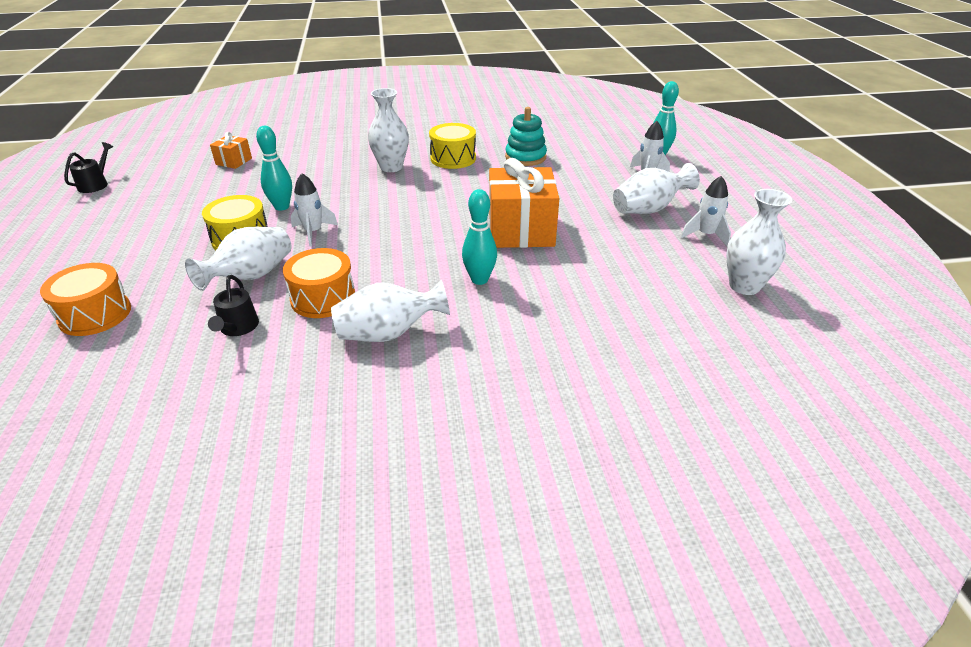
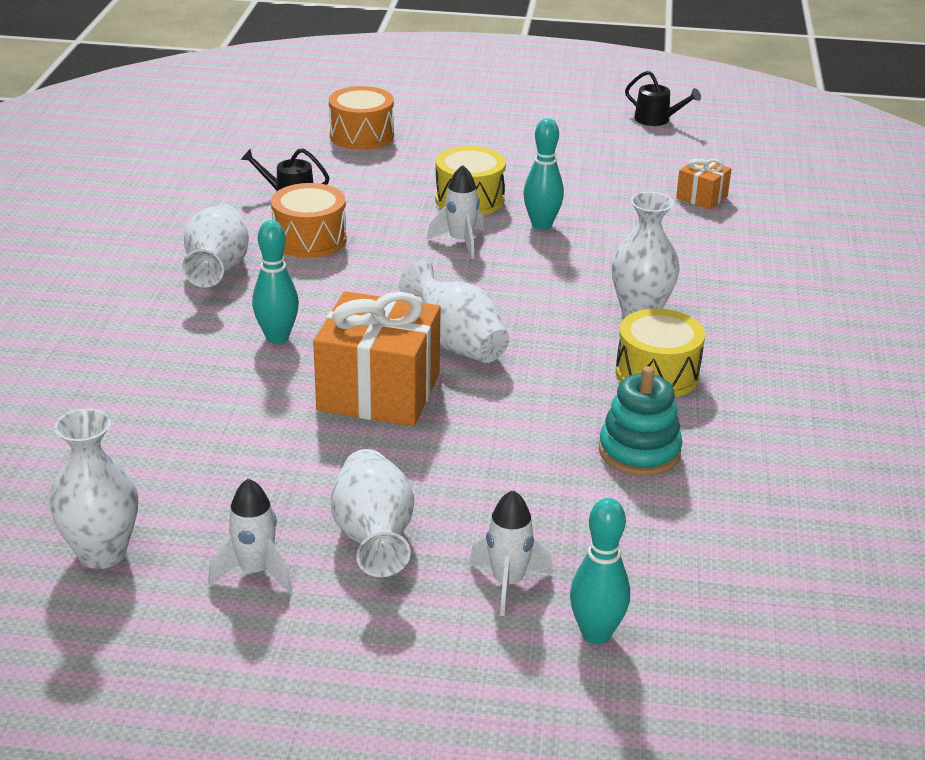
camera: 105 degrees right, 5 degrees down
white vase [185,227,292,291] -> white vase moved to [399,260,510,363]

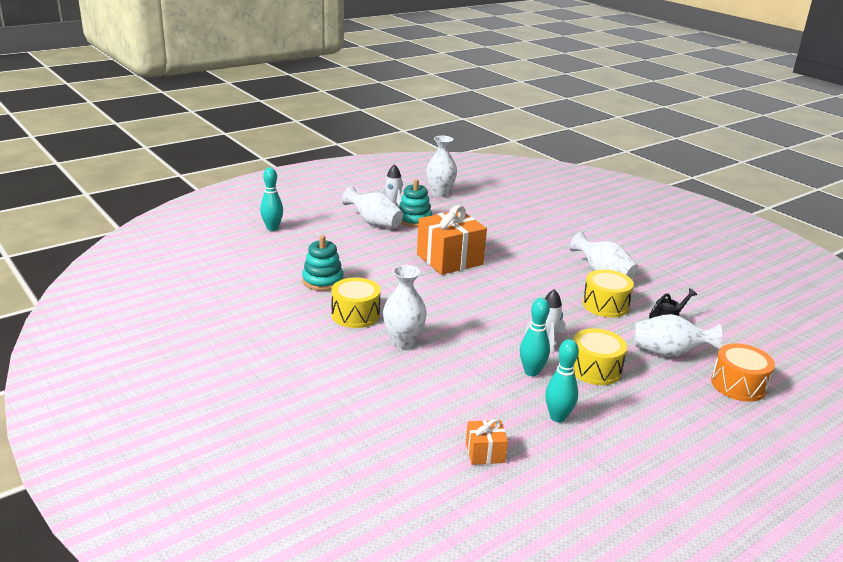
camera: 135 degrees right, 5 degrees down
turquoise bowling pin [252,220,299,344] -> turquoise bowling pin moved to [545,339,579,422]
orange drum [271,183,347,258] -> yellow drum [582,270,634,318]
white vase [399,260,510,363] -> white vase moved to [634,314,722,357]
white rocket [469,490,553,616] -> none
black watering can [625,71,701,126] -> none
none -> turquoise stacking toy [399,179,432,227]

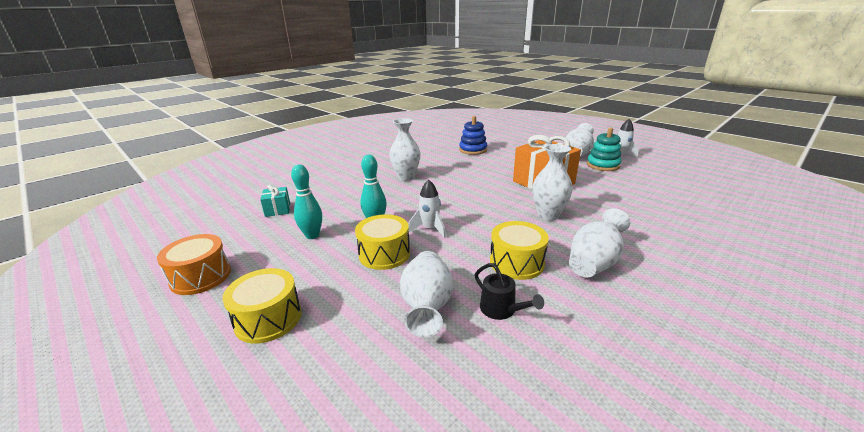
camera: 85 degrees right, 0 degrees up
turquoise bowling pin [260,167,283,231] -> none
turquoise stacking toy [302,235,344,291] -> blue stacking toy [459,116,487,155]
yellow drum [331,278,381,328] -> yellow drum moved to [222,268,302,344]
white vase [426,136,457,197] -> white vase moved to [532,144,573,221]
orange gift [466,419,508,465] -> turquoise gift [260,185,290,217]
orange drum [711,343,775,402] -> orange drum moved to [157,234,231,295]

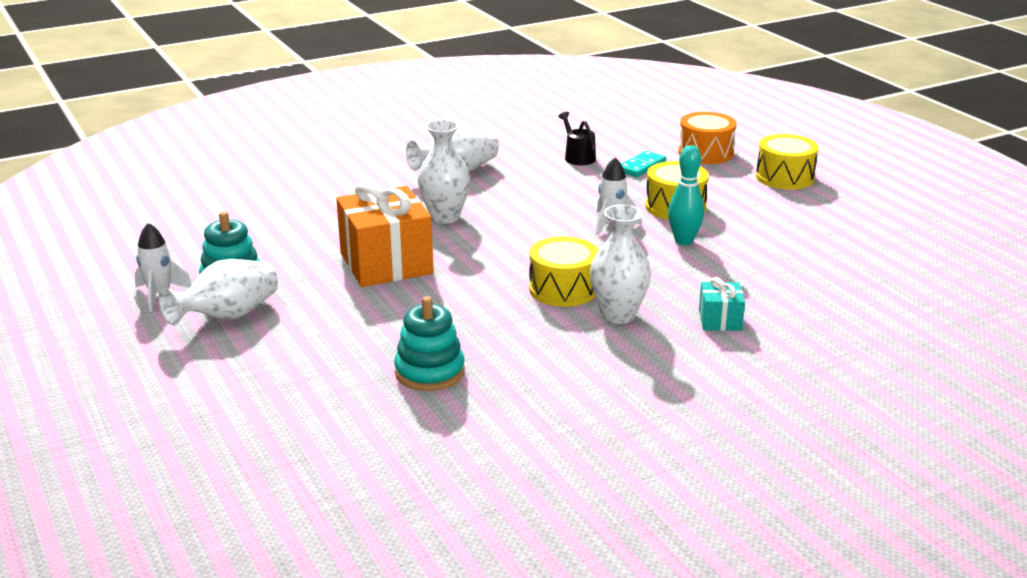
camera: 165 degrees left, 0 degrees up
orange drum [157,234,231,295] -> orange drum moved to [678,112,737,164]
turquoise gift [260,185,290,217] -> turquoise gift moved to [699,277,745,331]
turquoise bowling pin [291,164,322,239] -> none
white vase [400,251,453,337] -> turquoise domino [621,151,666,177]
blue stacking toy [459,116,487,155] -> turquoise stacking toy [394,296,465,391]
yellow drum [490,221,549,280] -> yellow drum moved to [529,237,599,307]

